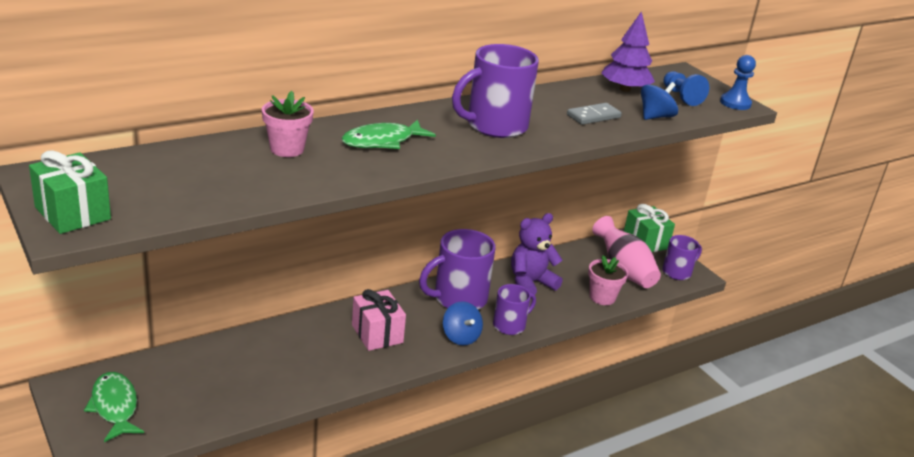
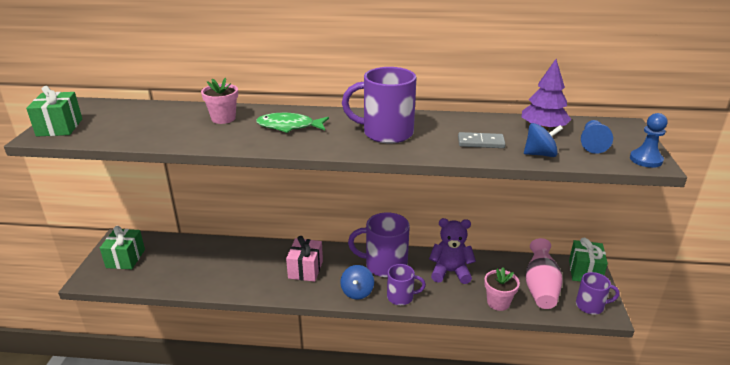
camera: 40 degrees right, 0 degrees up
green fish [84,372,144,442] -> green gift [100,226,145,269]

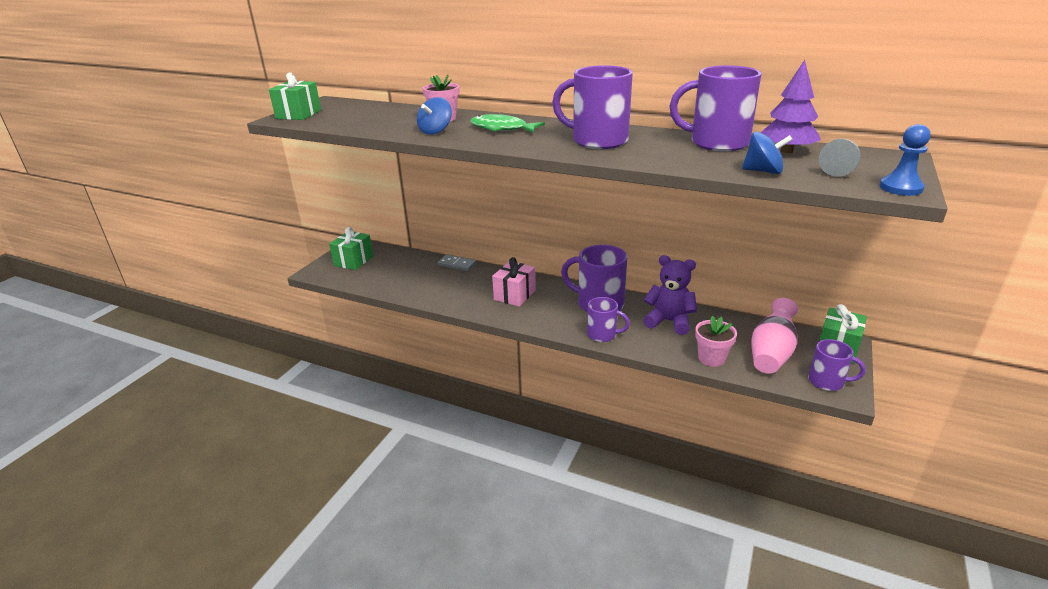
camera: 20 degrees right, 0 degrees up
blue spinning top [341,265,374,299] -> blue spinning top moved to [417,97,452,135]
grey domino [458,132,506,148] -> grey domino moved to [438,254,477,271]
blue pawn [581,120,613,154] -> grey pawn [819,139,860,177]
none -> purple mug [670,65,761,151]

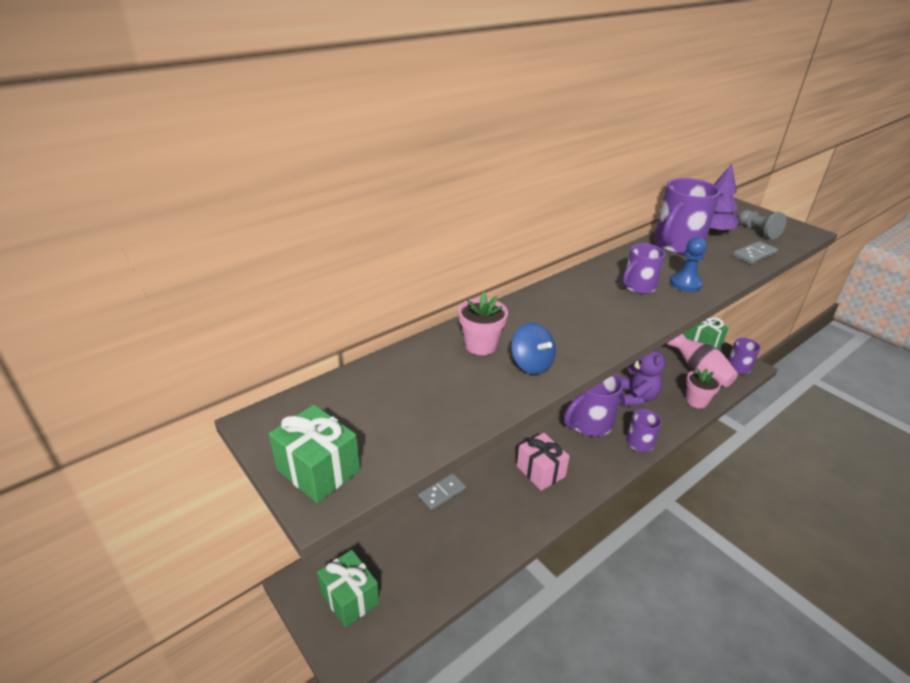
camera: 65 degrees left, 5 degrees up
green fish [470,114,545,133] -> none
purple mug [552,65,633,149] -> purple mug [623,243,665,294], size x0.59
purple teddy bear [643,255,697,335] -> purple teddy bear turned 135 degrees clockwise [620,350,666,407]
blue spinning top [742,132,793,174] -> grey domino [733,241,778,264]
blue pawn [880,124,931,196] -> blue pawn moved to [670,237,707,292]

